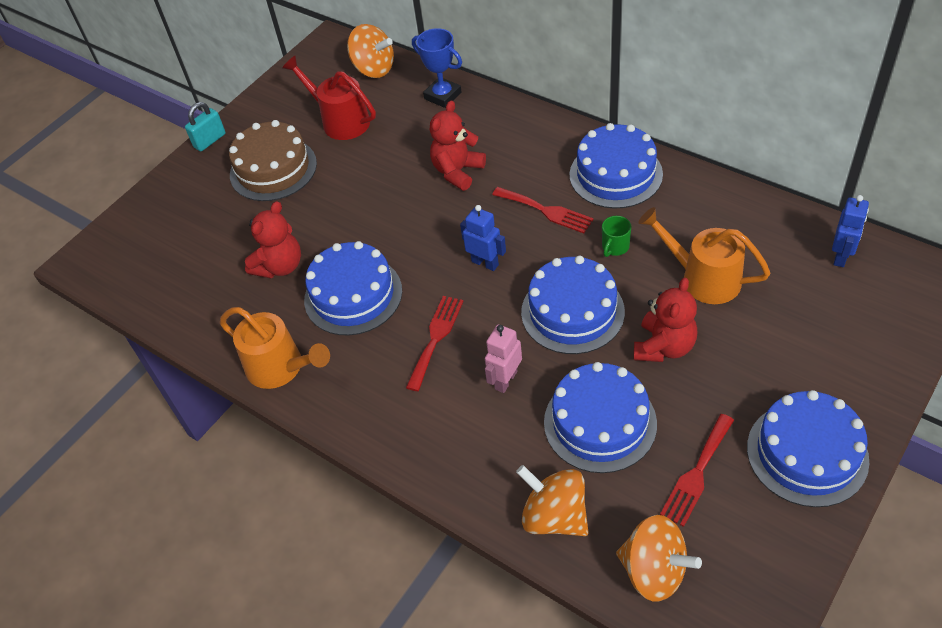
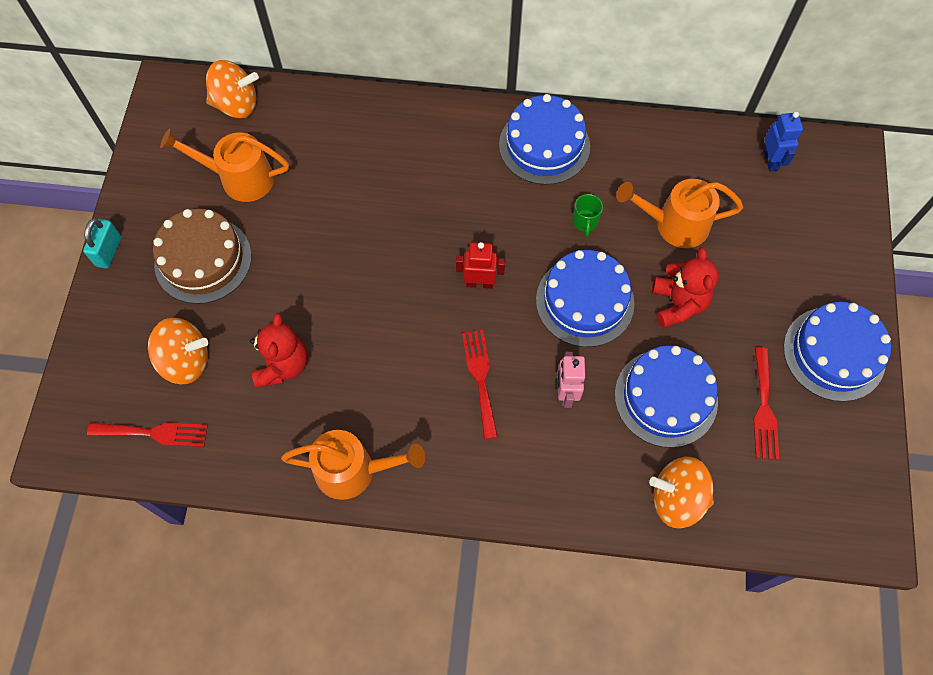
camera: 35 degrees left, 15 degrees up
red watering can [282,55,376,140] -> orange watering can [160,129,289,202]
blue cake [304,241,402,335] -> none
blue trophy [412,28,462,108] -> none
red teddy bear [430,100,486,191] -> none
blue robot [460,205,506,271] -> red robot [456,242,505,289]
red fork [492,187,593,233] -> red fork moved to [87,422,208,447]
orange spinning top [616,515,702,602] -> orange spinning top moved to [148,318,208,384]

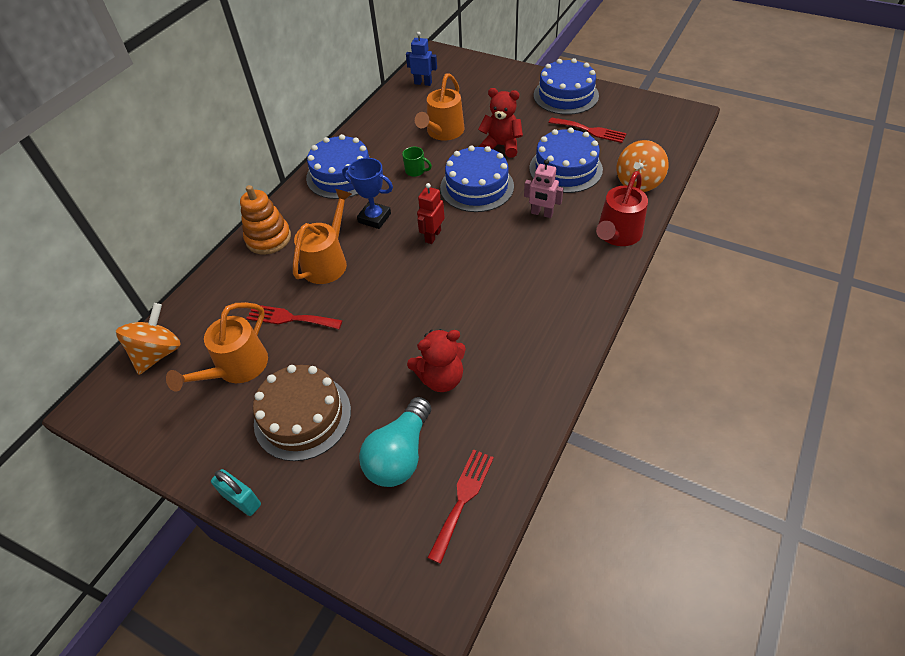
camera: 65 degrees left, 15 degrees down
orange spinning top [148,318,208,384] -> turquoise light bulb [359,397,431,487]
red teddy bear [250,313,307,388] -> red teddy bear turned 135 degrees clockwise [407,329,466,392]
orange watering can [281,430,425,500] -> orange watering can moved to [293,189,352,284]
red fork [462,330,498,439] -> red fork moved to [246,305,343,329]
none -> orange stacking toy [240,185,291,255]
none -> blue trophy [342,158,393,229]
none -> red watering can [596,171,648,246]

